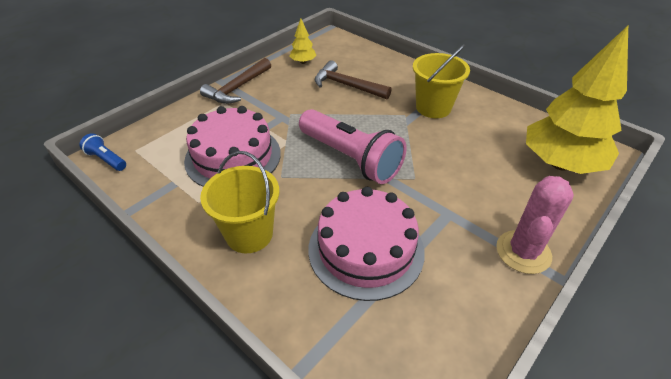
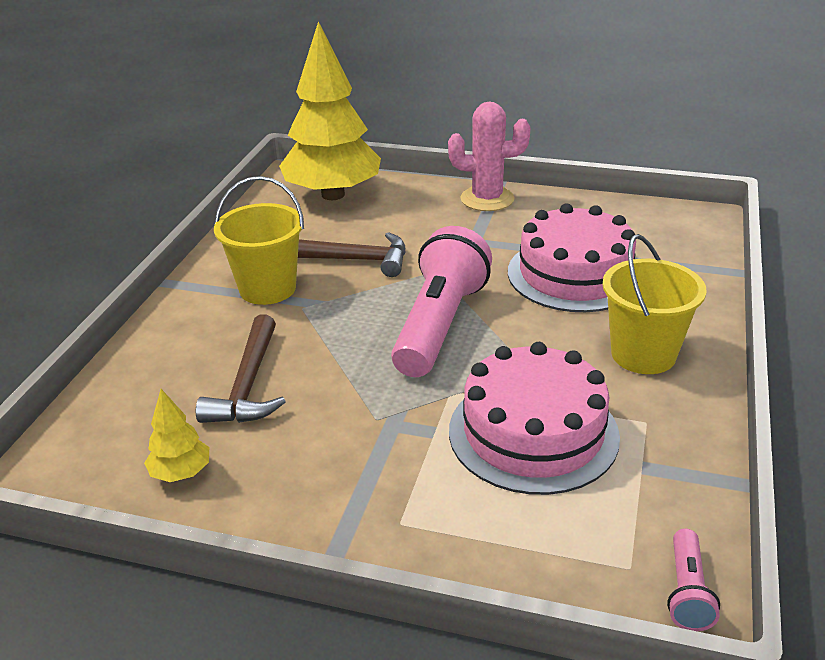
camera: 115 degrees left, 10 degrees down
blue flashlight [79,133,126,171] -> pink flashlight [667,529,720,632]
brown hammer [200,58,271,104] -> brown hammer moved to [298,232,406,277]

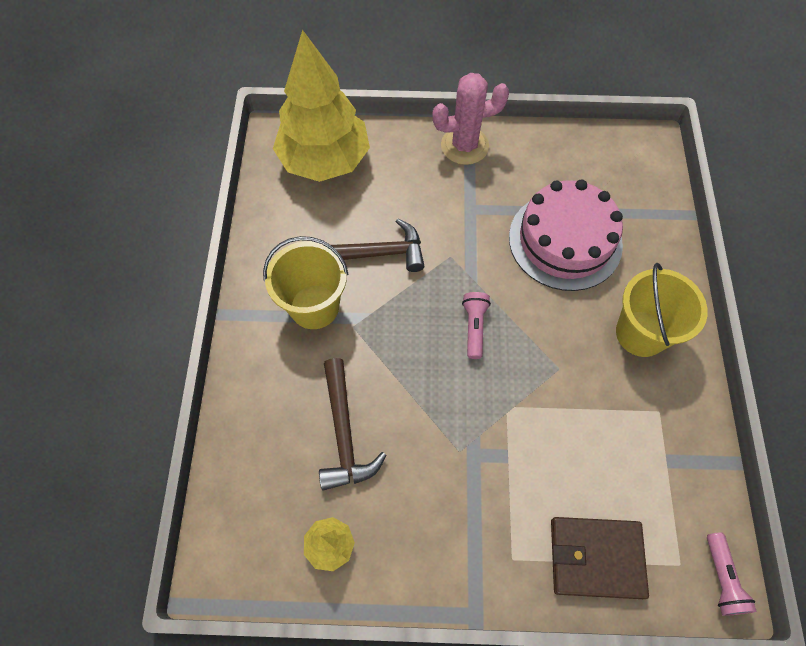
camera: 15 degrees left, 30 degrees up
pink flashlight [391,226,492,377] -> pink flashlight [462,292,491,359], size x0.45
pink cake [449,342,620,495] -> none
none -> brown wallet [551,517,649,599]

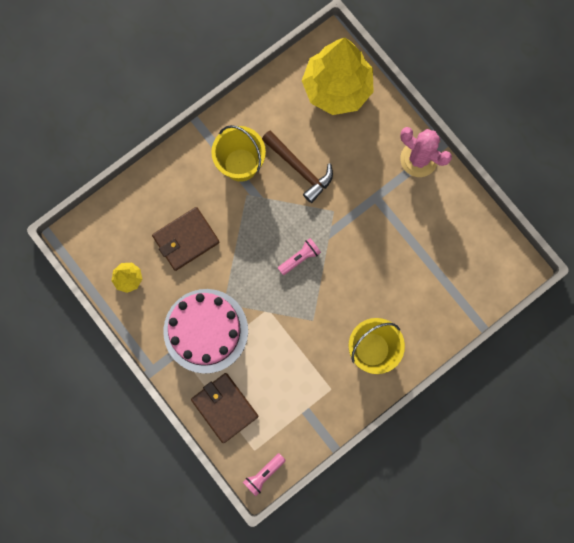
camera: 50 degrees right, 15 degrees up
brown hammer [319,358,387,491] -> brown wallet [152,207,220,271]
pink cake [509,179,623,291] -> pink cake moved to [163,289,248,374]

